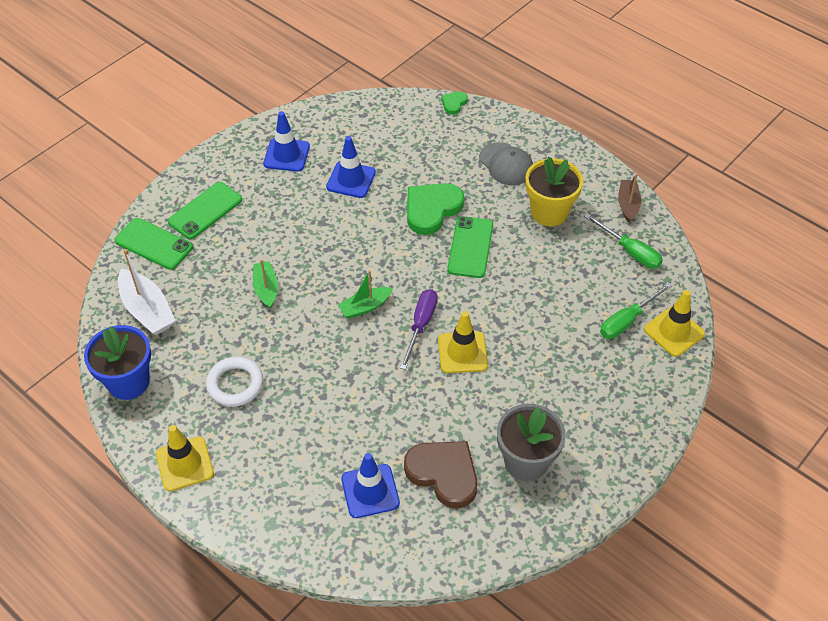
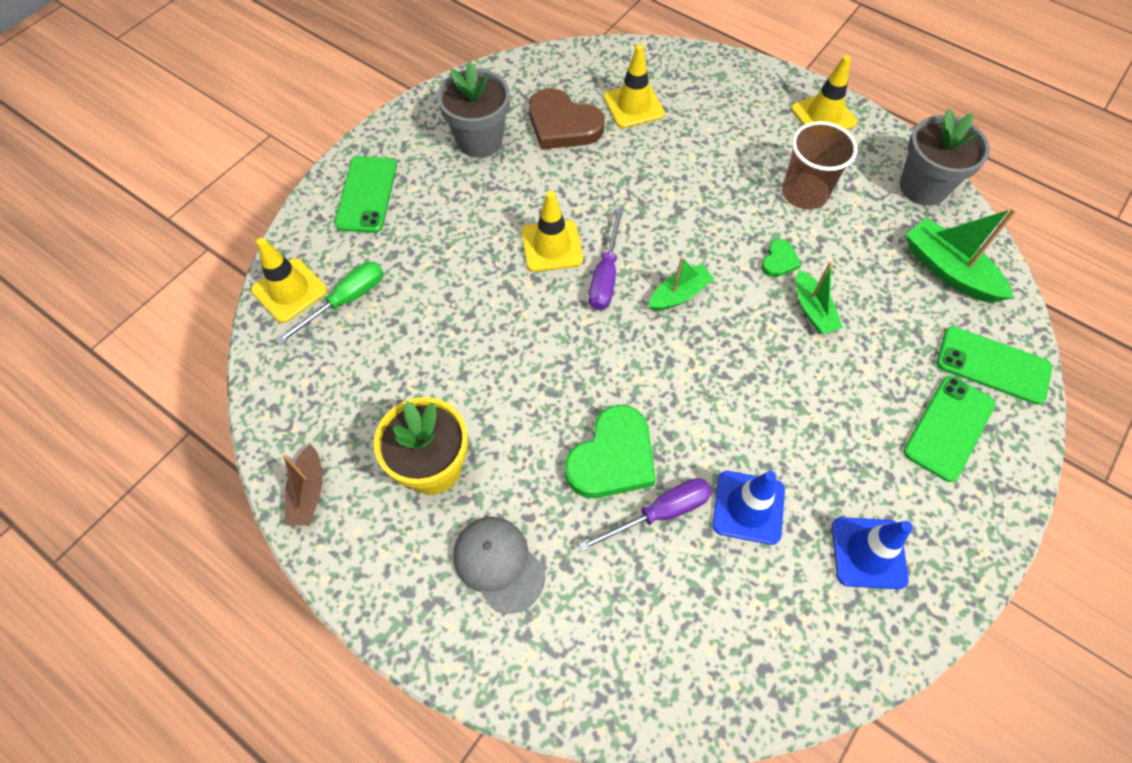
camera: 175 degrees right, 10 degrees up
blue flower pot [84,325,151,400] -> grey flower pot [900,109,990,206]
white boat [118,249,176,335] -> green boat [906,208,1017,303]
white ring [206,357,263,407] -> brown cup [782,121,857,210]
blue traffic cone [341,453,400,518] -> yellow traffic cone [604,44,665,128]
green heart [441,92,468,115] -> green heart moved to [761,239,802,277]
green phone [447,216,493,278] -> green phone moved to [335,156,397,233]
green screwdriver [584,214,663,269] -> none
none -> purple screwdriver [579,478,712,552]

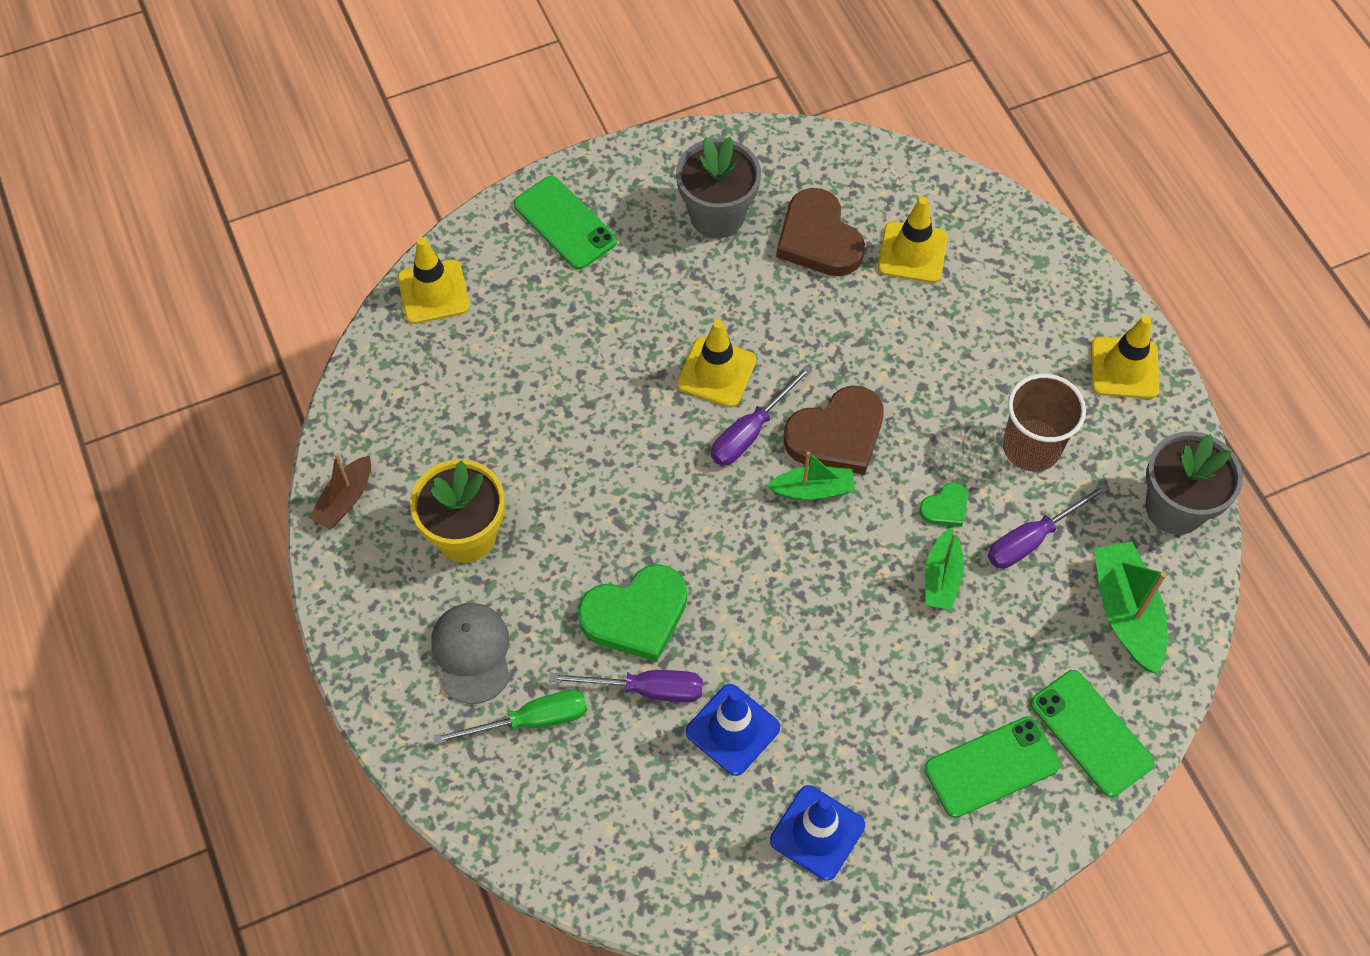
camera: 30 degrees right, 0 degrees up
green screwdriver [276,262,383,345] -> green screwdriver moved to [433,690,587,745]
green phone [335,156,397,233] -> green phone turned 75 degrees counterclockwise [514,176,617,270]
none -> brown heart [783,385,884,475]
none -> purple screwdriver [988,483,1109,569]

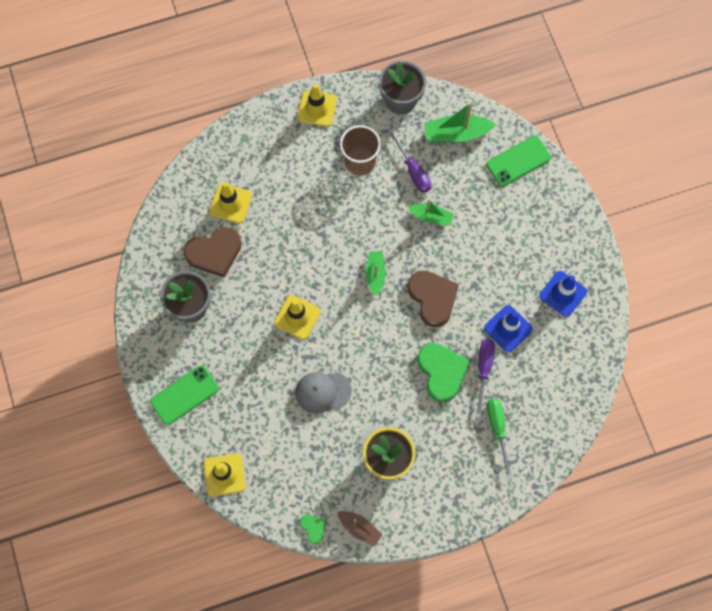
camera: 85 degrees left, 10 degrees up
grey cap [431,603,510,704] -> grey cap moved to [295,372,351,413]
purple screwdriver [711,365,812,466] -> none
brown heart [783,385,884,475] -> brown heart moved to [407,270,459,327]
green heart [919,482,968,527] -> green heart moved to [300,515,326,544]
green phone [924,716,1060,818] -> none

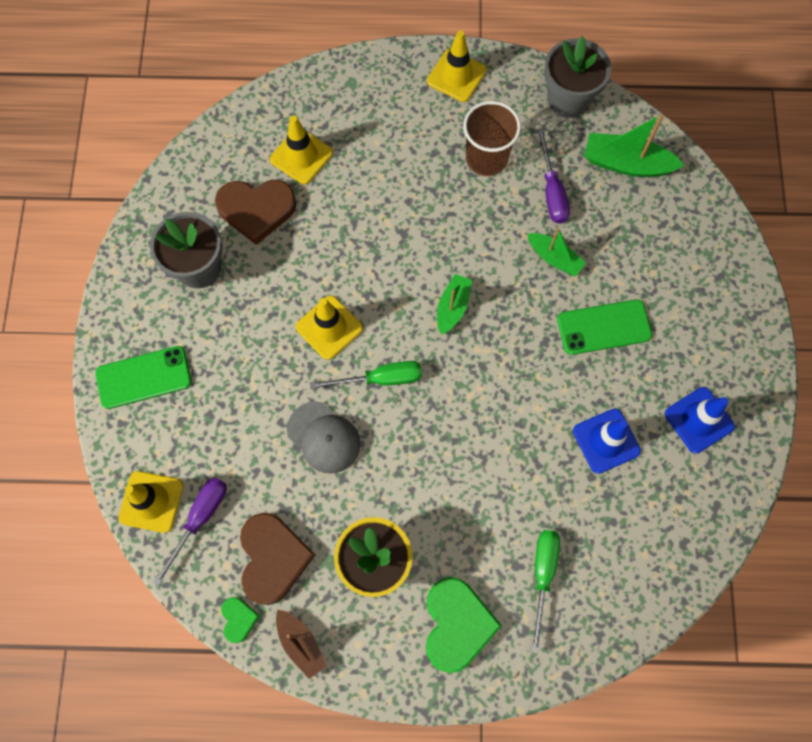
camera: 20 degrees right, 0 degrees up
grey cap [295,372,351,413] -> grey cap turned 150 degrees counterclockwise [287,401,361,474]
brown heart [407,270,459,327] -> brown heart moved to [240,513,316,605]
green heart [417,343,470,402] -> green heart moved to [426,577,502,673]
purple screwdriver [476,339,495,418] -> purple screwdriver moved to [153,477,227,586]
green phone [486,136,551,186] -> green phone moved to [557,299,652,355]
none -> green screwdriver [309,361,422,389]

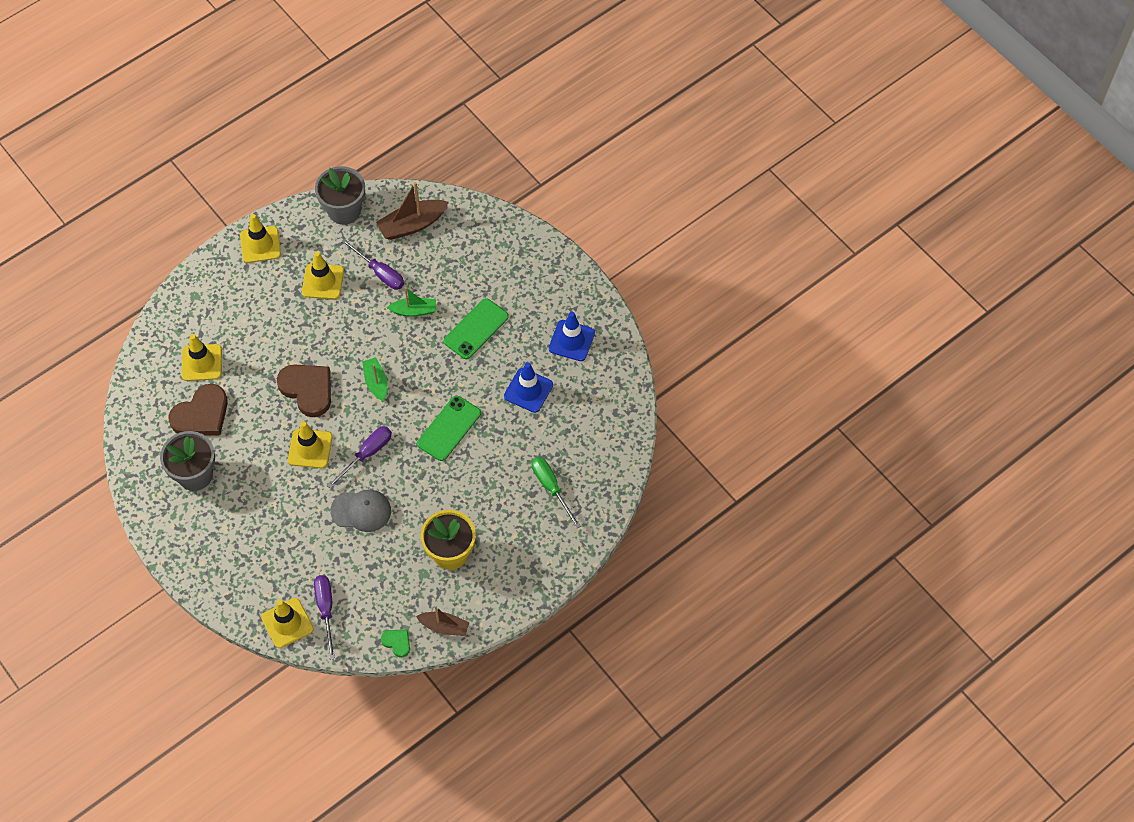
camera: 40 degrees left, 10 degrees down
green phone [95,346,192,409] -> green phone moved to [417,396,481,461]
brown heart [240,513,316,605] -> brown heart moved to [277,364,331,417]
green screwdriver [309,361,422,389] -> purple screwdriver [327,426,392,489]
green heart [426,577,502,673] -> none
brown cup [463,101,521,176] -> yellow traffic cone [302,252,344,299]
green boat [584,114,685,177] -> brown boat [376,182,449,240]

